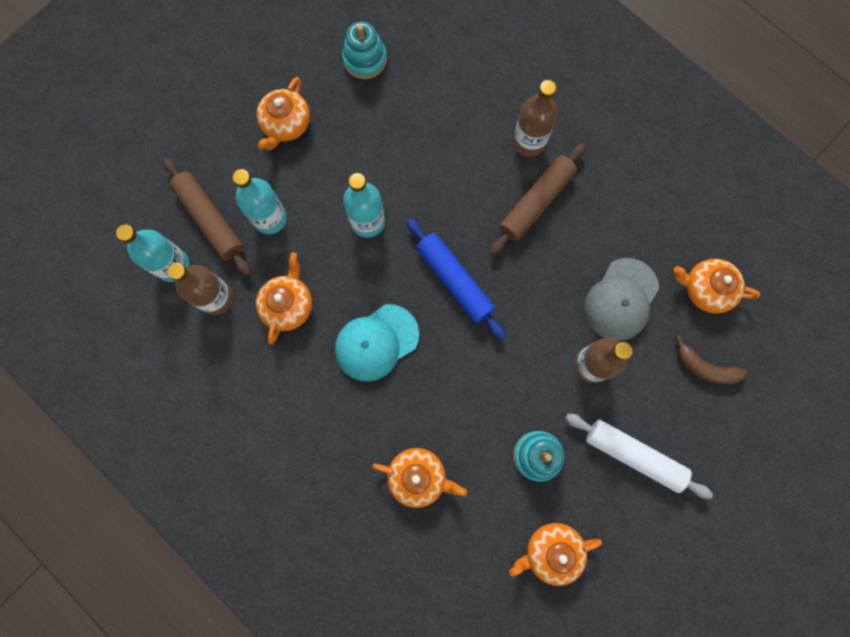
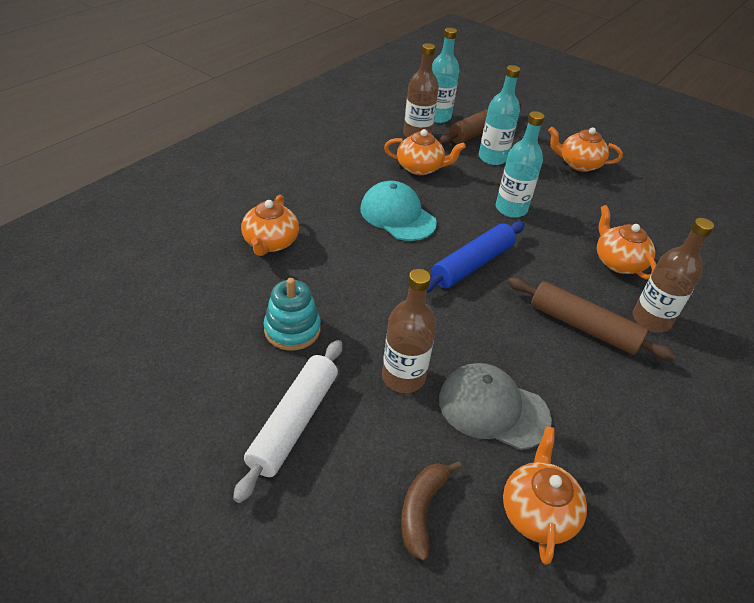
camera: 80 degrees right, 35 degrees down
turquoise stacking toy [342,22,387,79] -> none
orange teapot [509,523,602,586] -> orange teapot moved to [597,205,656,280]

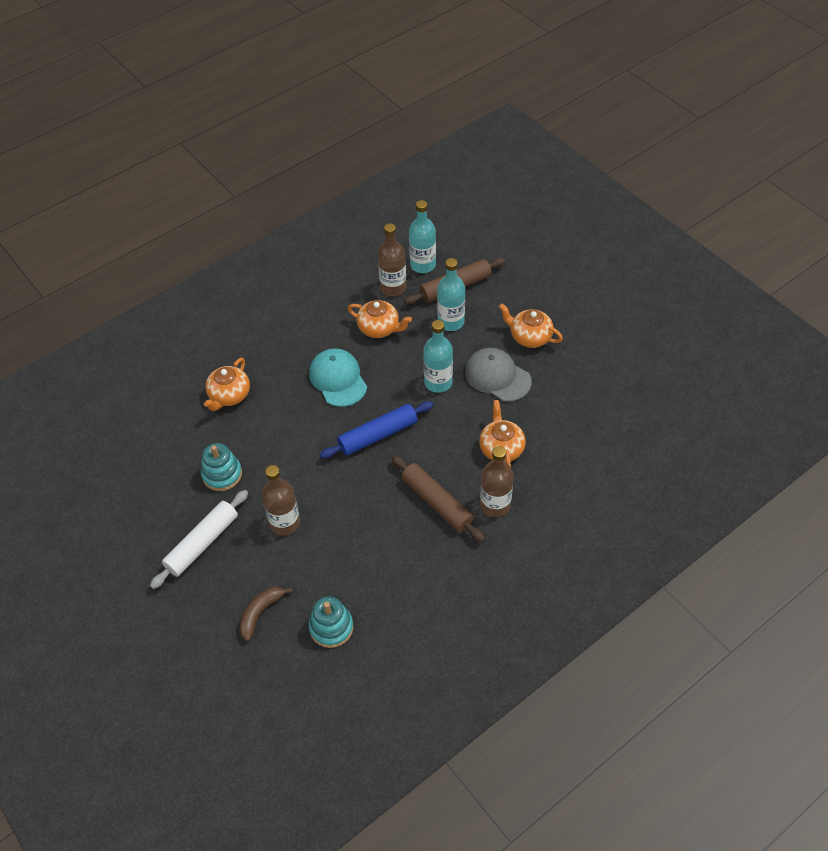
camera: 20 degrees right, 10 degrees up
grey cap [439,363,552,450] -> grey cap moved to [465,348,532,402]
orange teapot [503,426,587,565] -> turquoise stacking toy [309,596,353,648]

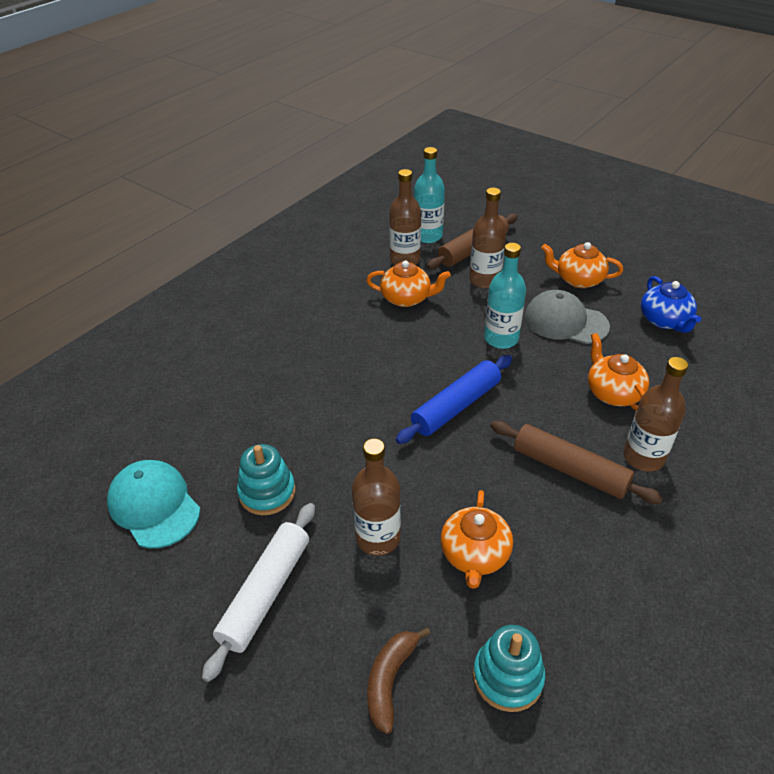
camera: 15 degrees left, 10 degrees down
orange teapot [204,358,250,411] -> orange teapot moved to [441,490,513,589]
turquoise cap [309,348,367,407] -> turquoise cap moved to [107,460,200,548]
turquoise bottle [437,258,465,331] -> brown bottle [469,188,506,288]
none -> blue teapot [641,276,701,333]

